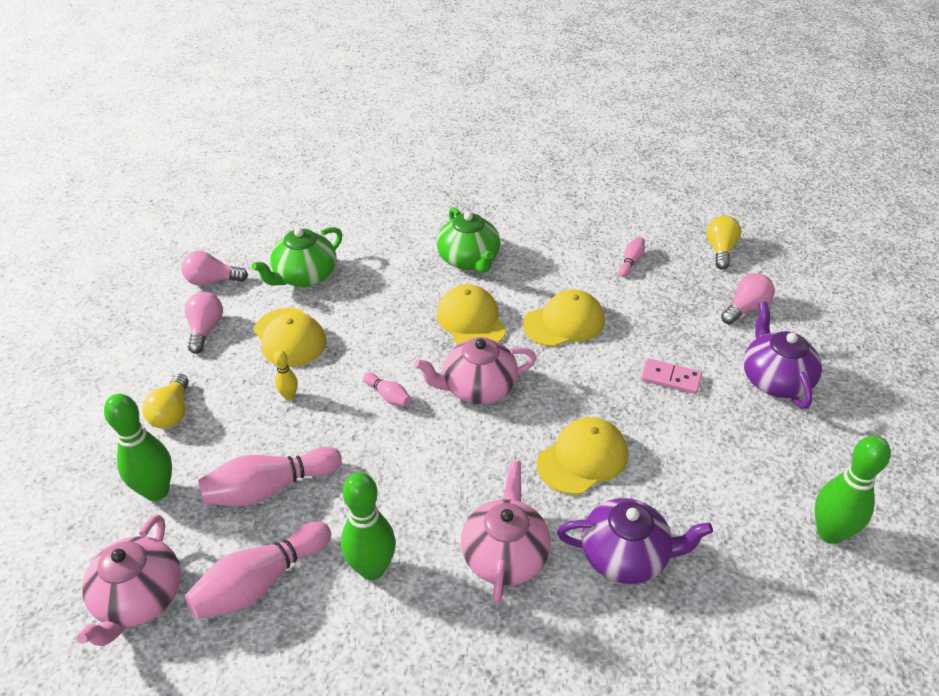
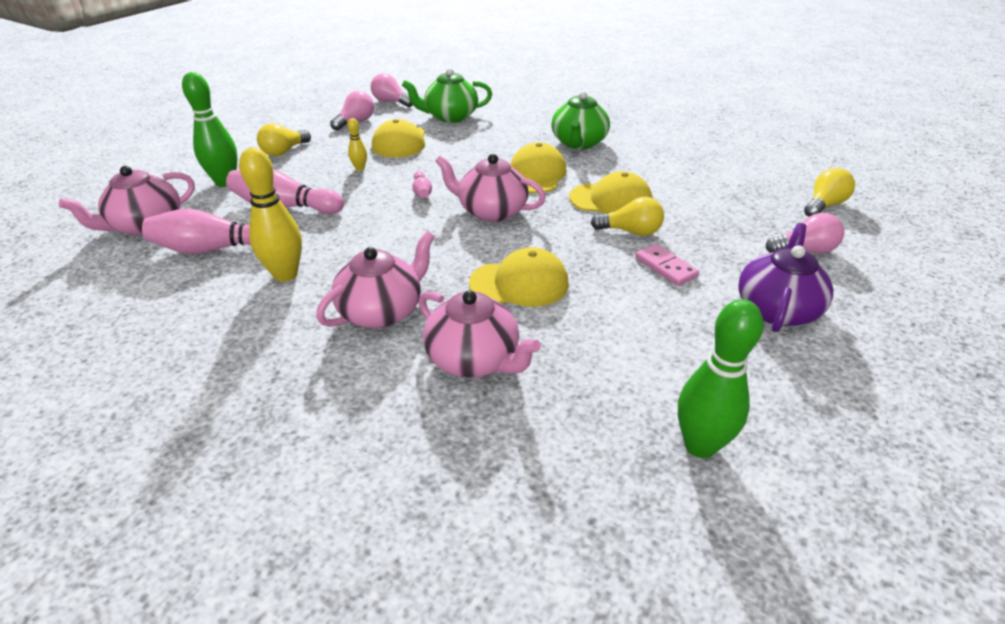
camera: 35 degrees right, 5 degrees down
green bowling pin [341,472,396,580] -> yellow bowling pin [239,148,302,282]
purple teapot [557,498,713,584] -> pink teapot [418,290,541,378]
pink bowling pin [619,236,645,277] -> none
none -> yellow light bulb [591,197,664,236]

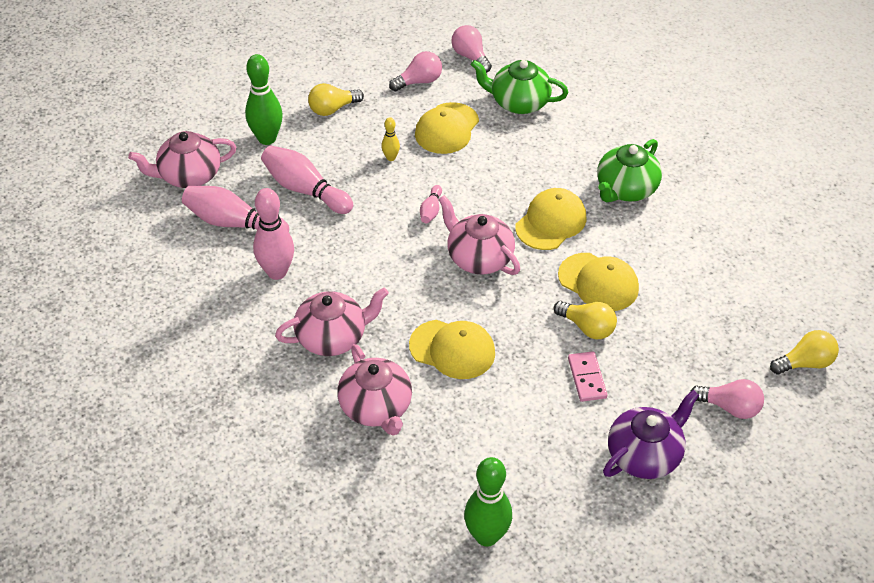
camera: 25 degrees right, 10 degrees up
yellow bowling pin [239,148,302,282] -> pink bowling pin [253,188,294,280]

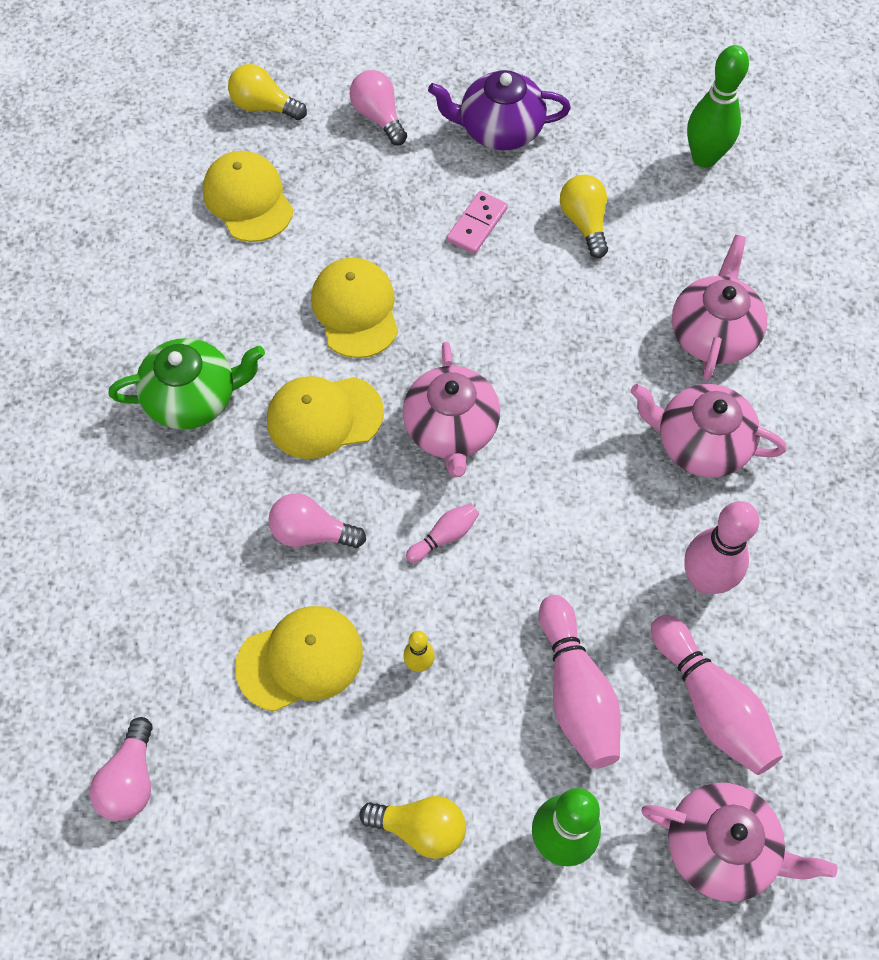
camera: 140 degrees left, 15 degrees up
pink light bulb [389,51,442,92] -> pink light bulb moved to [268,493,366,548]
yellow cap [409,320,495,379] -> yellow cap moved to [203,151,294,242]
green teapot [471,60,568,114] -> none
yellow light bulb [554,301,617,339] -> yellow light bulb moved to [560,174,608,258]

